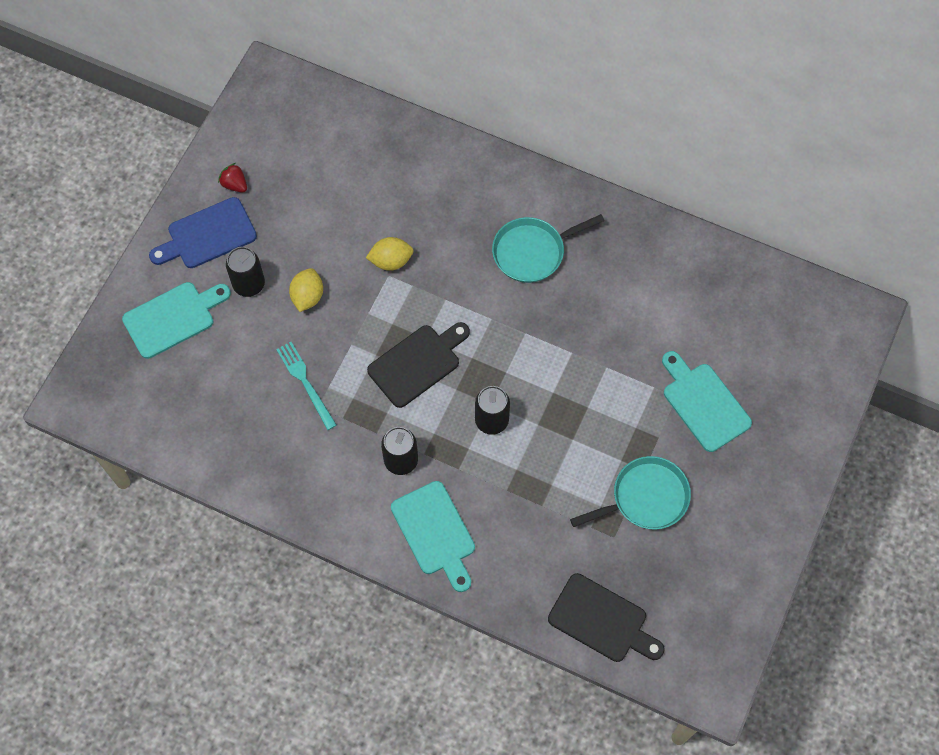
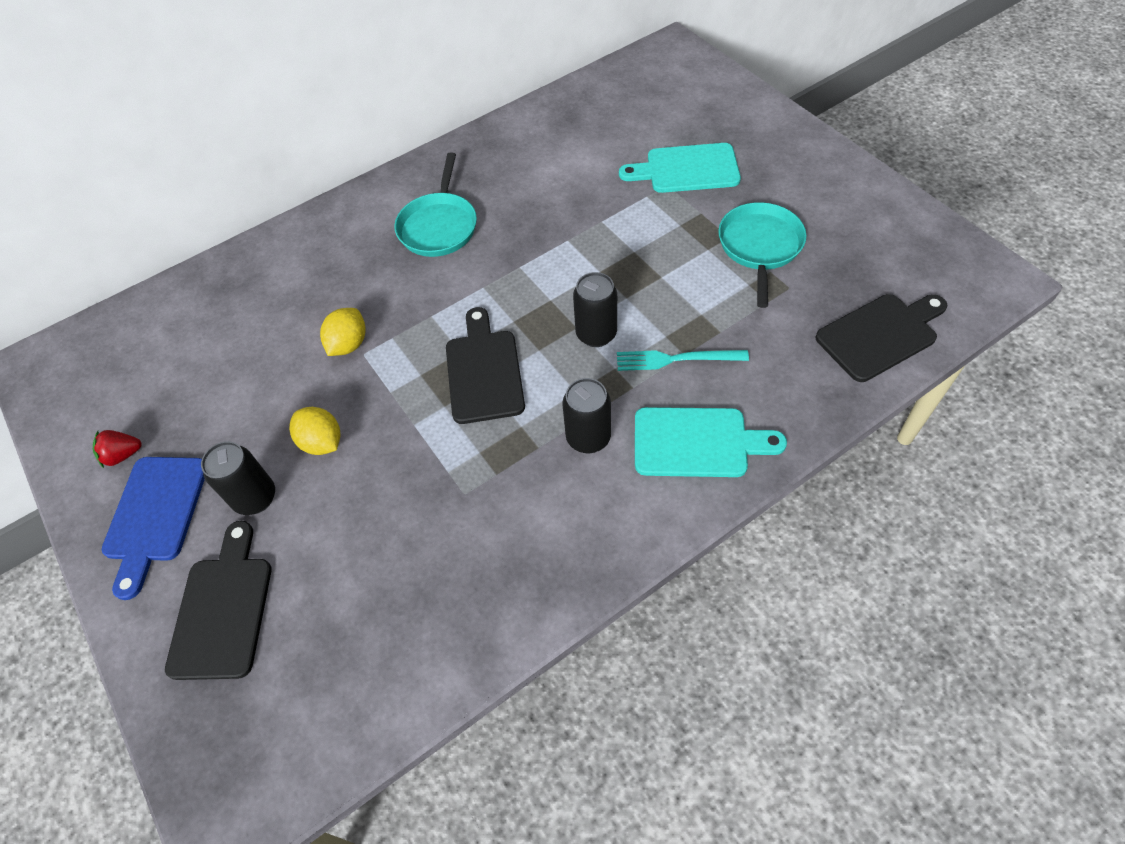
camera: 55 degrees left, 10 degrees down
turquoise cutting board [122,282,231,359] -> black cutting board [165,521,272,680]
turquoise fork [276,342,337,430] -> turquoise fork moved to [617,350,749,371]

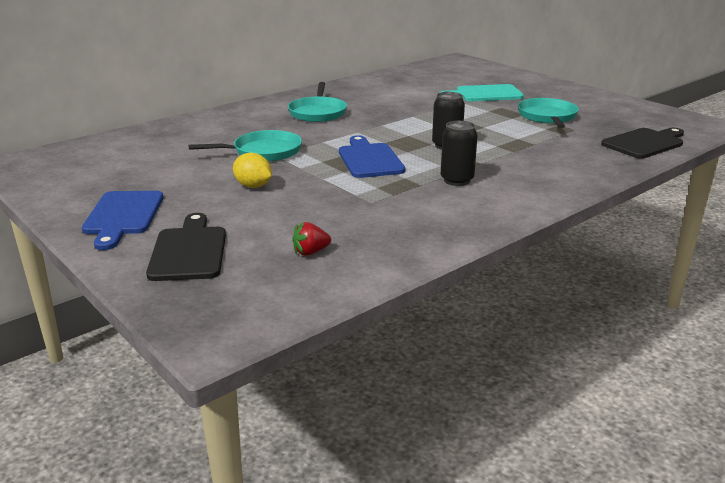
camera: 10 degrees left, 30 degrees down
red strawberry [93,430,141,468] -> red strawberry moved to [292,222,331,255]
black can [201,441,275,515] -> none
yellow lemon [320,308,365,356] -> turquoise pan [188,130,302,162]
black cutting board [446,307,525,424] -> blue cutting board [339,136,405,178]
turquoise fork [617,350,749,371] -> none
turquoise cutting board [635,407,787,477] -> none

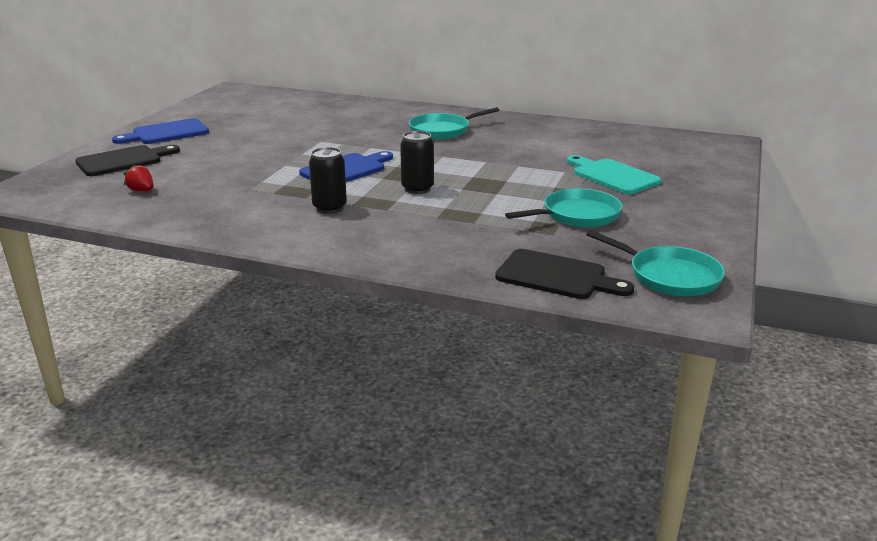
camera: 60 degrees right, 0 degrees up
turquoise pan [188,130,302,162] -> turquoise pan moved to [586,230,725,296]
yellow lemon [233,153,272,188] -> none

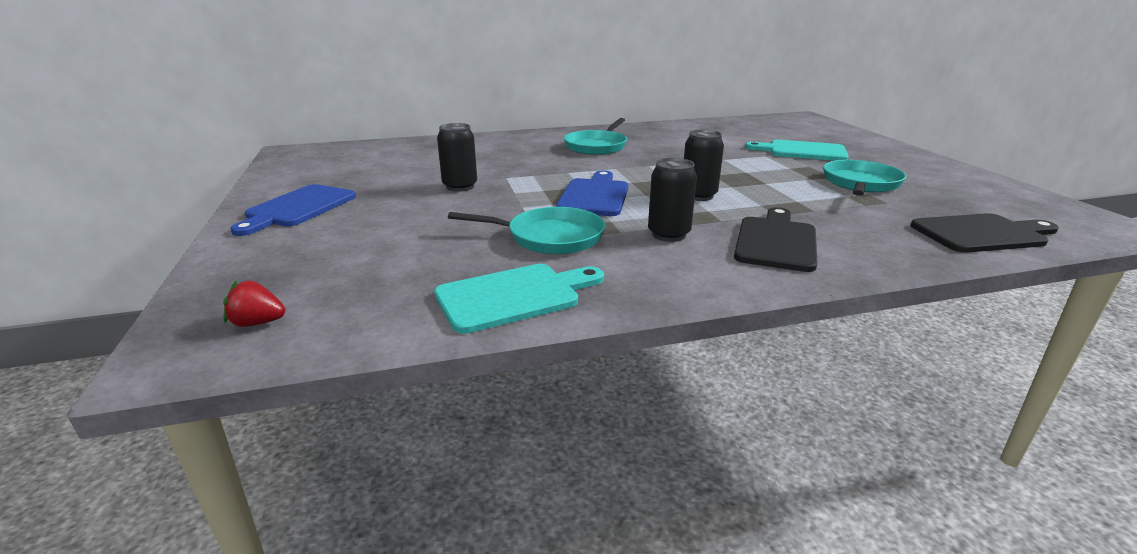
camera: 35 degrees left, 0 degrees up
black cutting board [75,145,180,176] -> black cutting board moved to [734,207,818,272]
red strawberry [124,164,154,191] -> red strawberry moved to [223,280,285,327]
turquoise pan [586,230,725,296] -> turquoise pan moved to [448,207,605,254]
none -> turquoise cutting board [434,264,604,334]
none -> black can [437,123,477,192]

